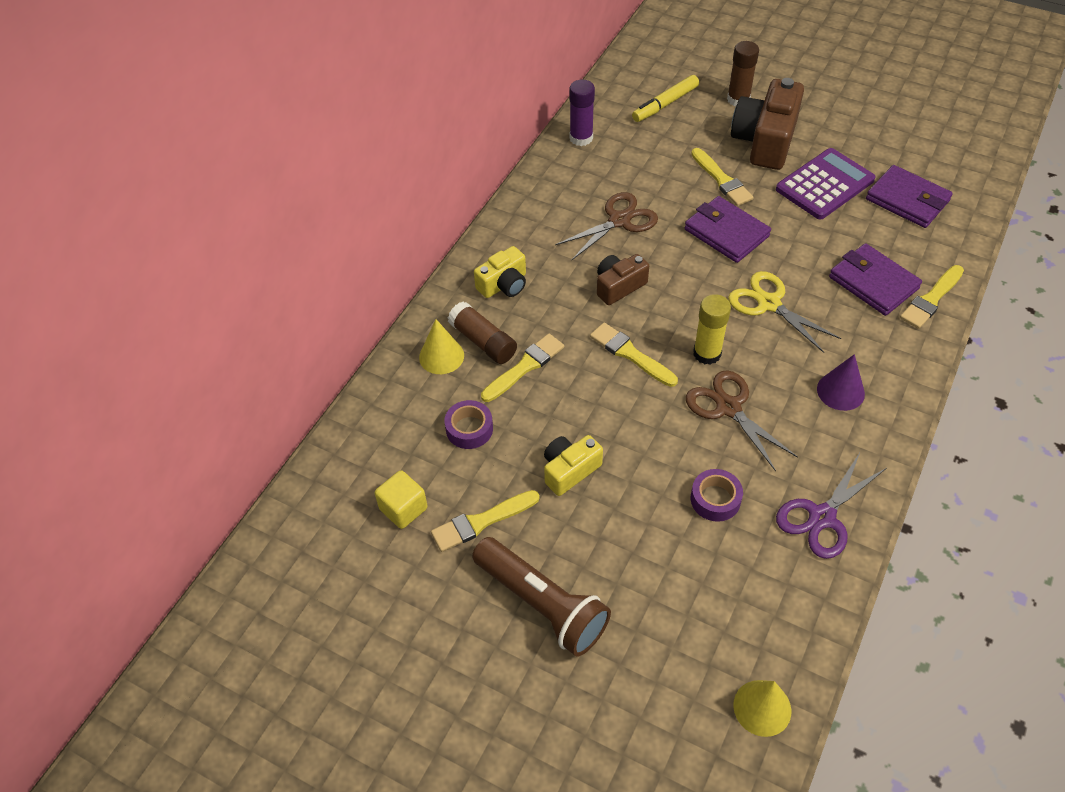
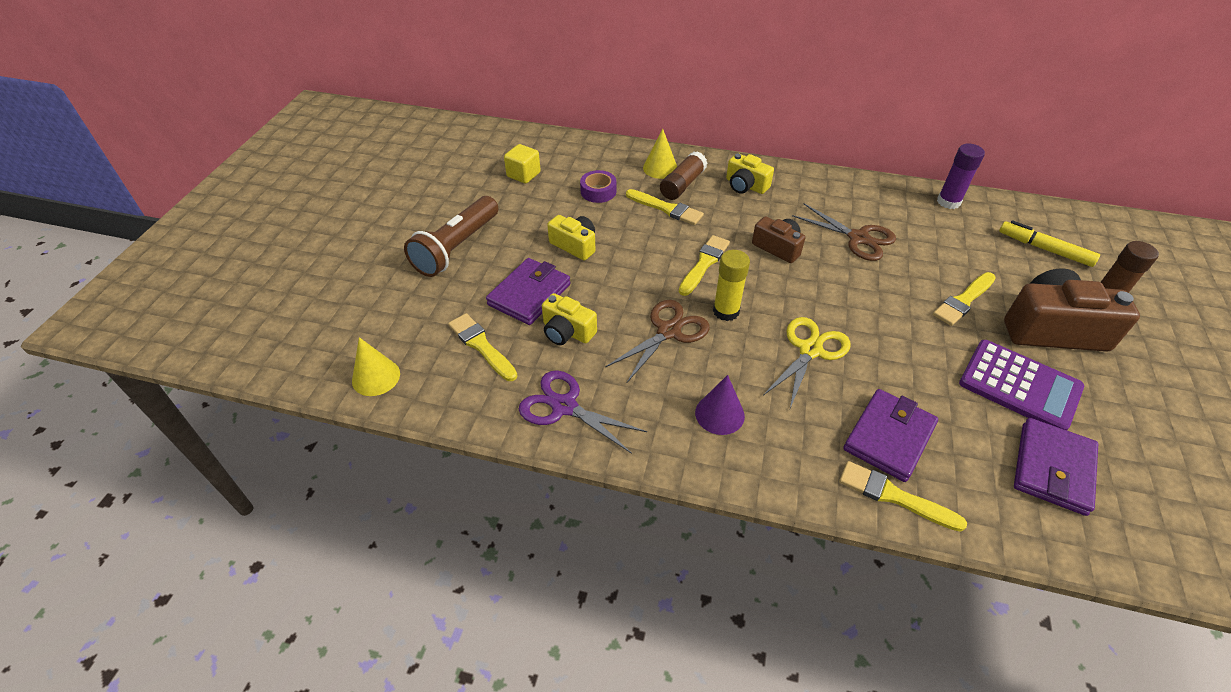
camera: 75 degrees right, 5 degrees down
yellow brush [431,490,540,552] -> yellow brush moved to [448,313,518,381]
purple wallet [685,196,771,263] -> purple wallet moved to [486,258,570,325]
purple tape [691,469,743,522] -> yellow camera [542,293,597,345]

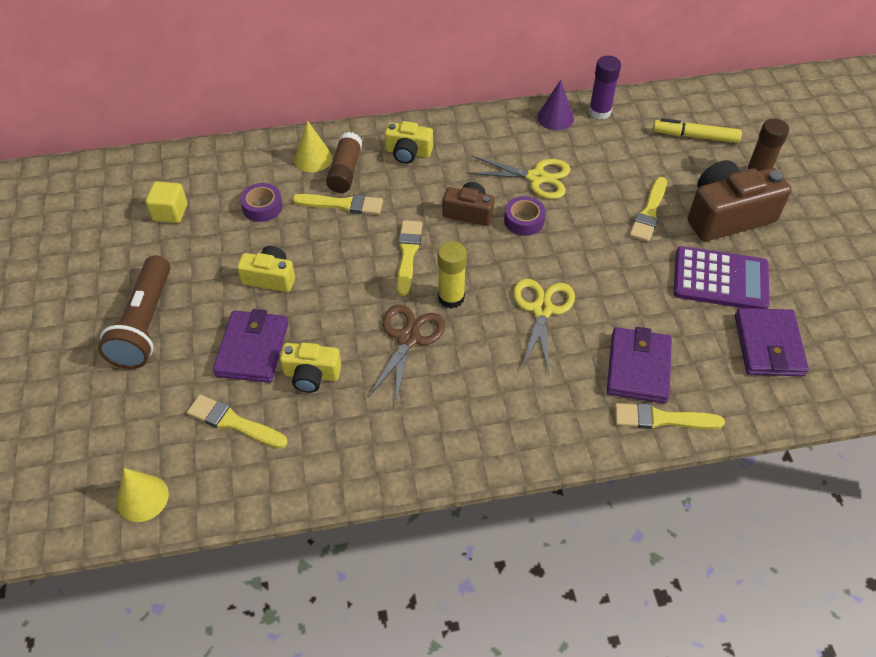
camera: 25 degrees left, 5 degrees up
purple scissors [519,370,647,454] -> none
purple cone [695,375,745,435] -> purple cone moved to [537,80,574,130]
brown scissors [792,204,896,261] -> yellow scissors [467,156,570,199]
none -> purple tape [504,196,546,236]

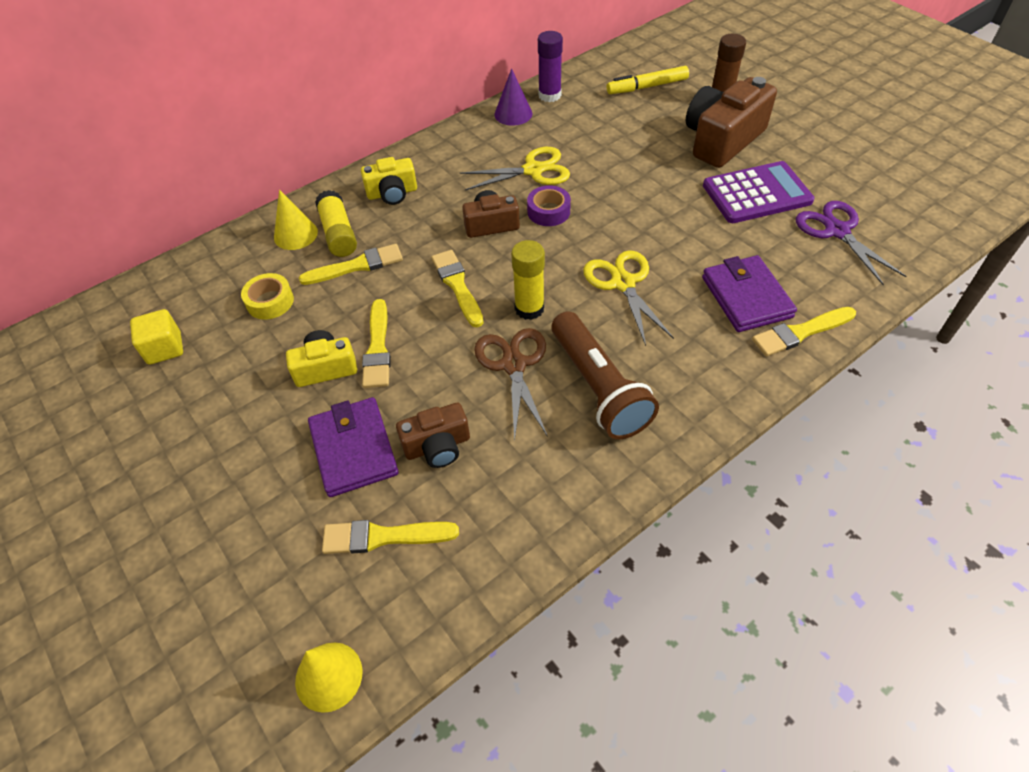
camera: 25 degrees left, 0 degrees up
brown flashlight [98,255,170,369] -> brown flashlight moved to [552,311,659,439]
purple tape [240,183,282,222] -> yellow tape [241,273,294,320]
yellow camera [280,343,341,393] -> brown camera [396,403,470,468]
brown glue stick [326,132,362,193] -> yellow glue stick [315,190,357,257]
yellow brush [629,177,667,242] -> yellow brush moved to [362,299,391,388]
purple wallet [735,308,809,376] -> purple scissors [796,201,906,286]

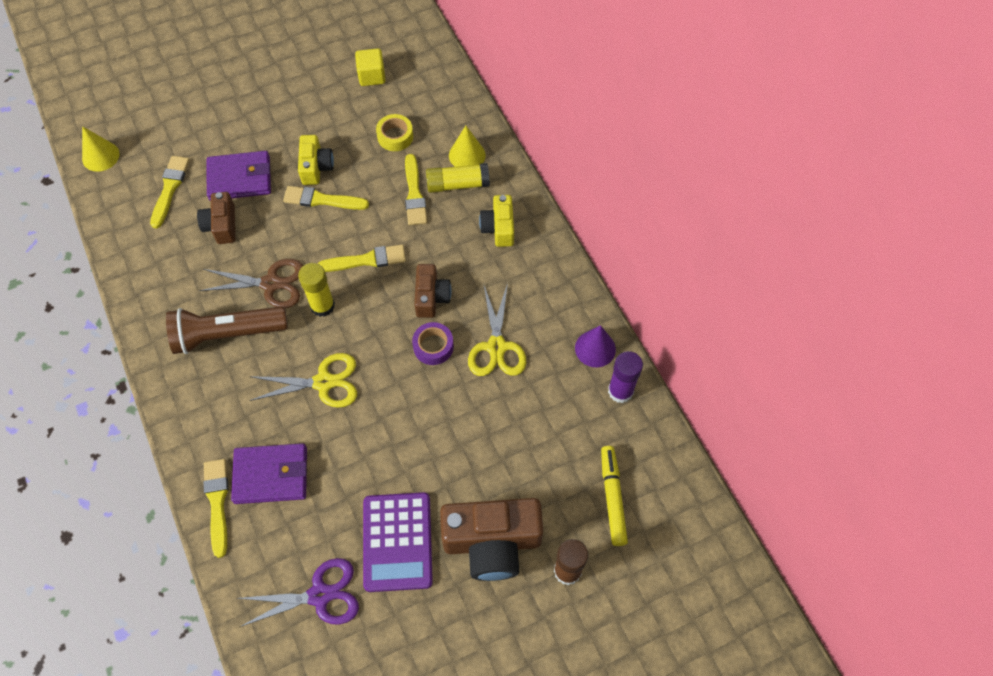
camera: 100 degrees right, 10 degrees up
brown camera [686,77,777,168] -> brown camera turned 120 degrees clockwise [440,498,543,581]

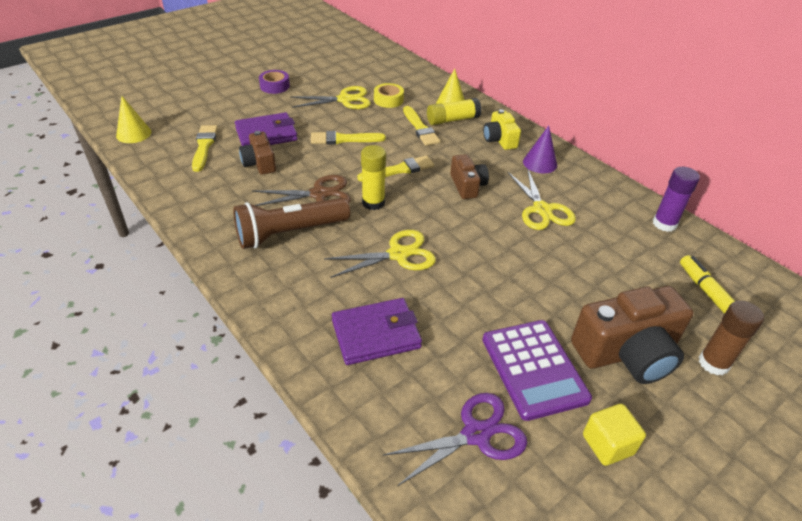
camera: 15 degrees left, 20 degrees down
yellow brush [203,459,229,558] -> none
yellow camera [298,135,334,185] -> none
yellow cube [355,48,386,86] -> yellow cube moved to [583,404,646,466]
purple tape [412,322,454,365] -> purple tape moved to [259,70,290,94]
purple cone [575,325,616,367] -> purple cone moved to [523,126,557,173]
none -> yellow scissors [290,86,371,109]

